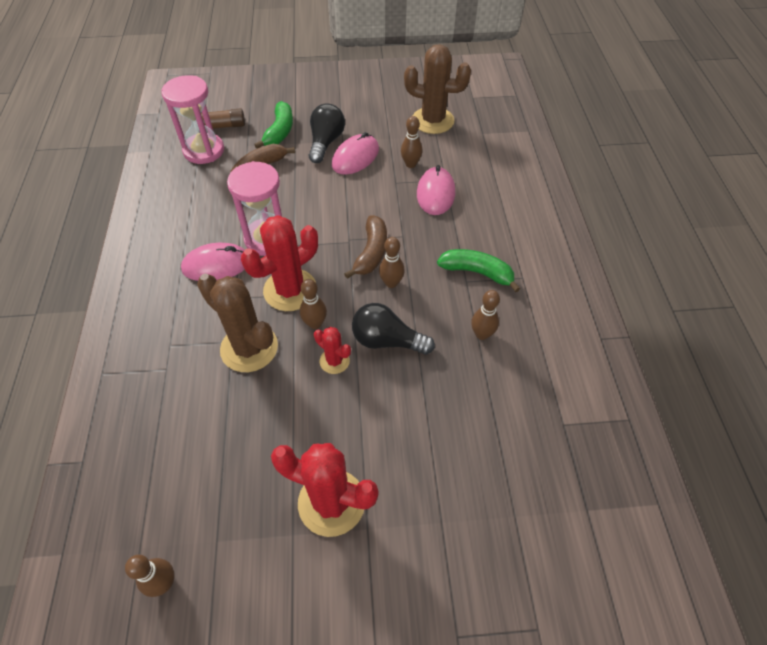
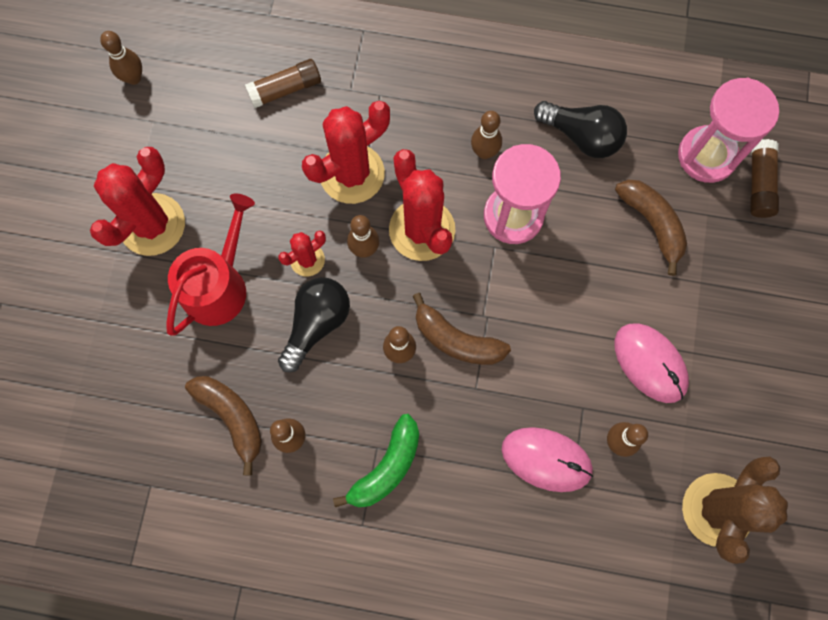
camera: 105 degrees right, 20 degrees up
pink mouse [181,243,245,281] -> brown bowling pin [471,111,502,159]
brown cactus [197,274,278,372] -> red cactus [302,101,390,204]
green banana [254,101,293,148] -> none
black light bulb [309,103,345,163] -> black light bulb moved to [534,101,627,158]
none -> red watering can [166,194,255,336]
none -> brown banana [185,376,262,475]
none -> brown glue stick [245,59,321,108]

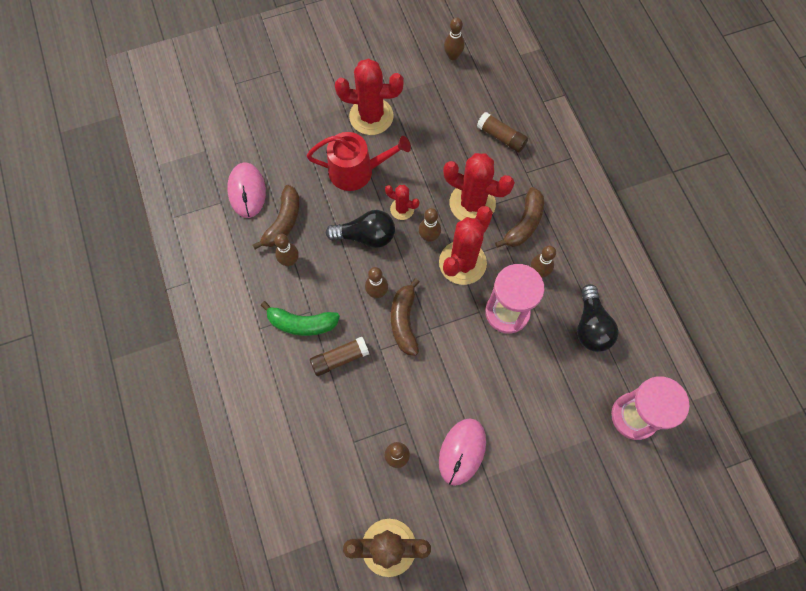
camera: 60 degrees right, 5 degrees down
pink mouse [502,427,593,492] -> pink mouse moved to [227,162,266,218]
brown banana [615,180,687,276] -> brown banana moved to [495,187,544,248]
brown glue stick [750,139,779,218] -> brown glue stick moved to [310,337,369,376]

